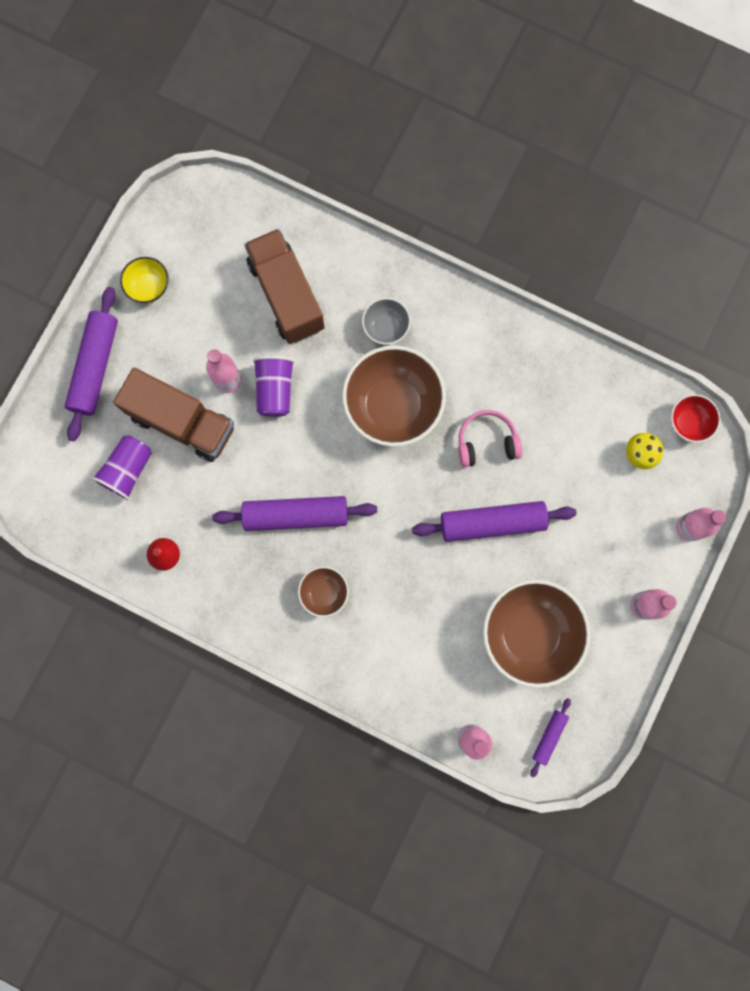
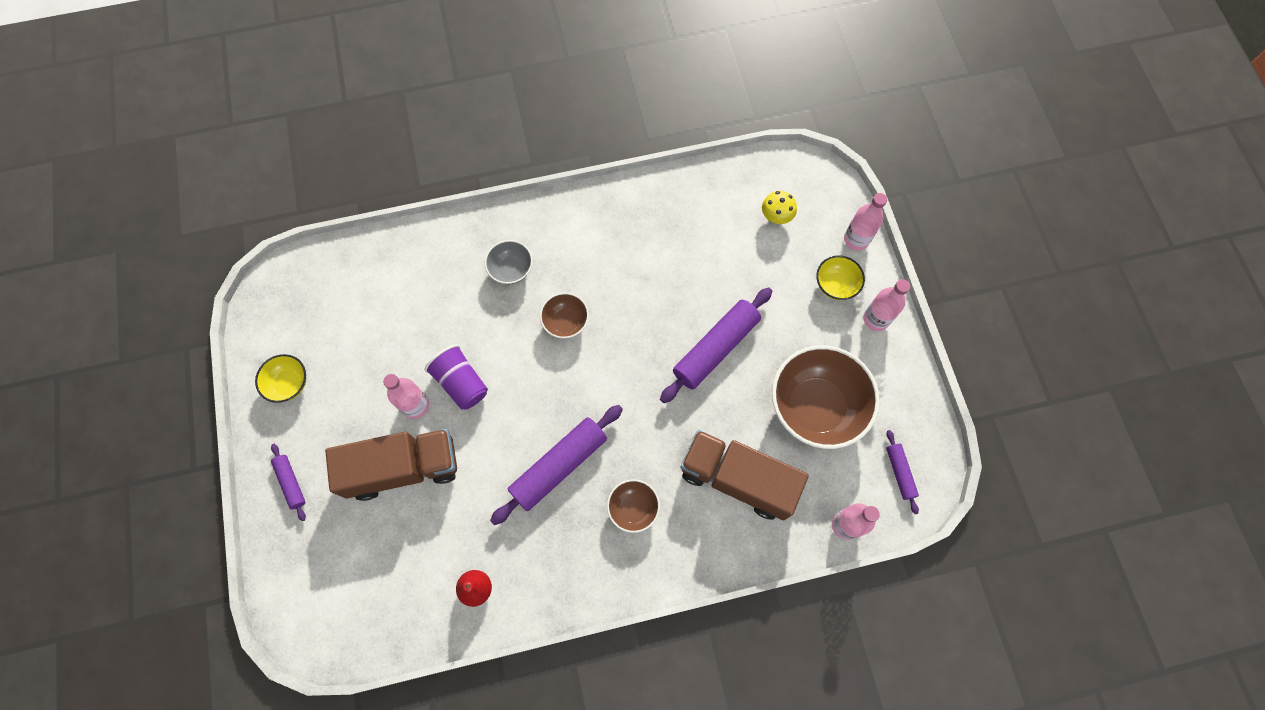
camera: 40 degrees left, 10 degrees down
purple rolling pin [65,287,118,441] -> purple rolling pin [271,444,306,521], size x0.51
purple cup [91,435,152,500] -> none
brown truck [244,229,325,344] -> brown truck moved to [680,430,809,520]
brown bowl [342,346,446,447] -> brown bowl [540,293,589,339], size x0.49
pink headphones [458,410,522,468] -> none
red bowl [671,394,721,443] -> none
none -> yellow bowl [816,255,865,300]

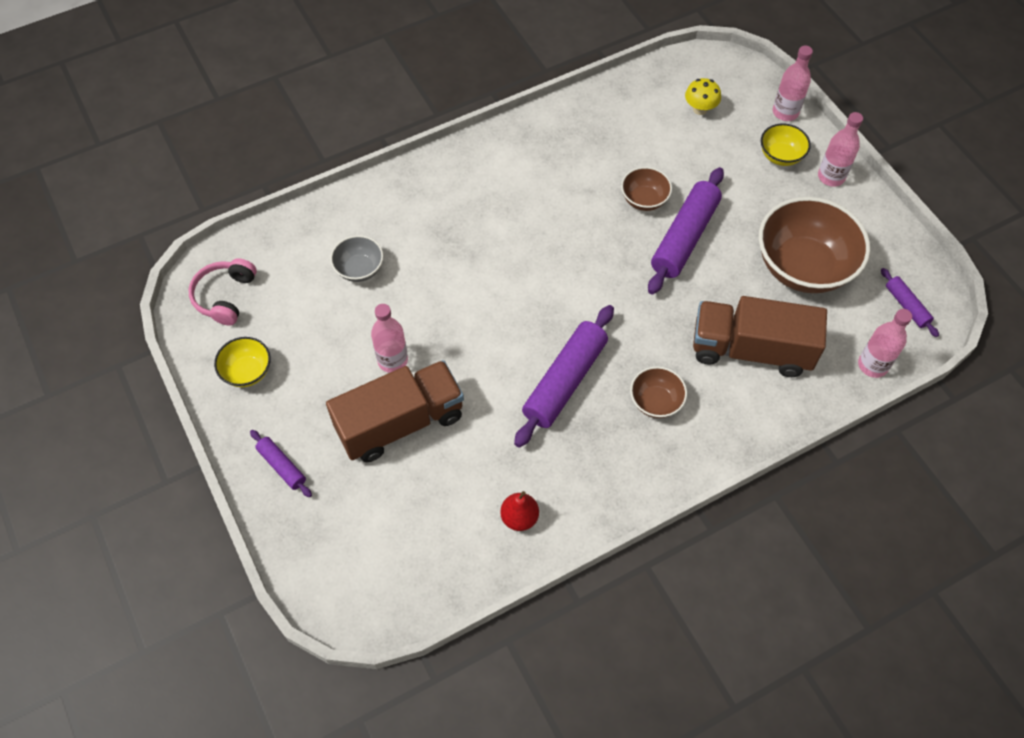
camera: 15 degrees left, 10 degrees down
purple cup [425,344,488,410] -> none
grey bowl [485,240,533,285] -> grey bowl moved to [330,235,383,282]
brown bowl [540,293,589,339] -> brown bowl moved to [621,167,672,211]
none -> pink headphones [189,258,257,326]

